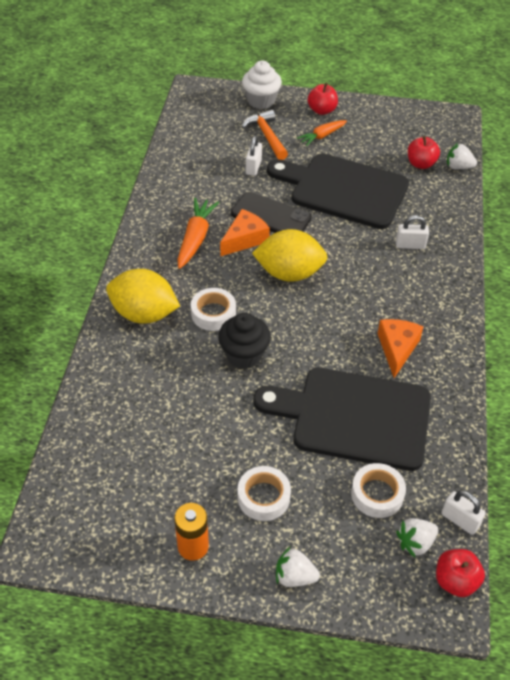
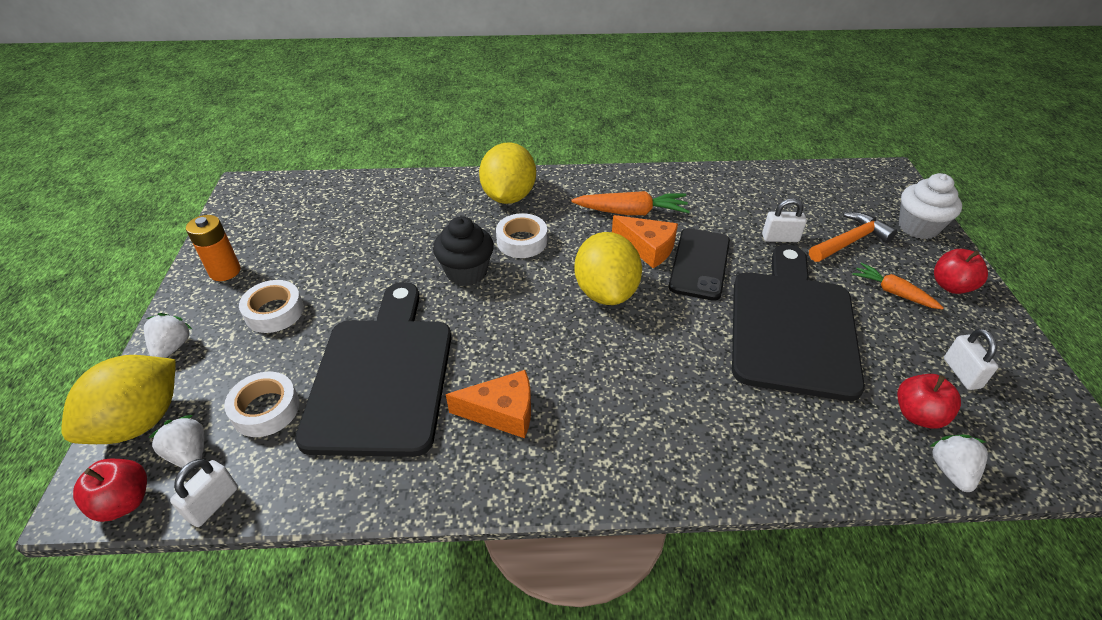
camera: 80 degrees right, 5 degrees down
white padlock [396,215,429,249] -> white padlock moved to [944,328,998,390]
none -> yellow lemon [61,355,176,444]

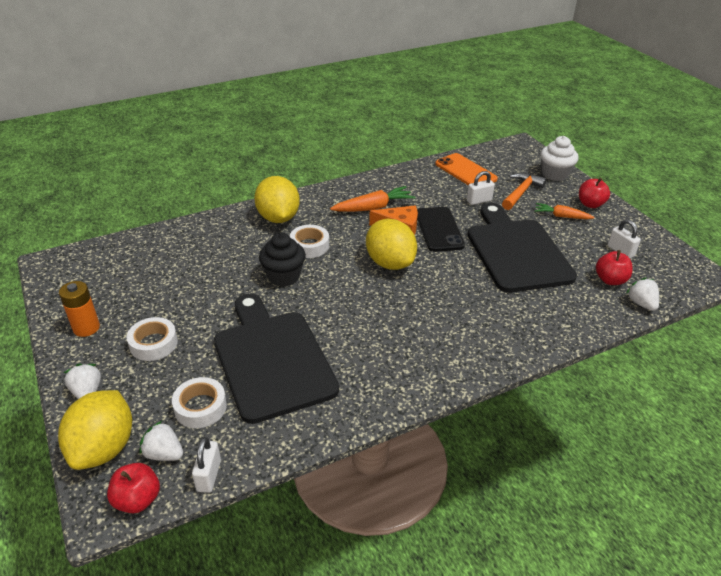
camera: 25 degrees left, 5 degrees down
orange cheese [446,370,531,438] -> none
none -> orange phone [435,153,498,186]

